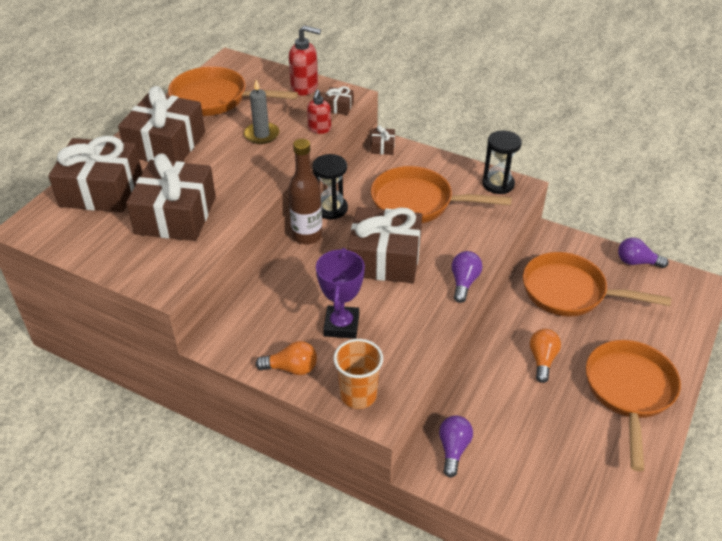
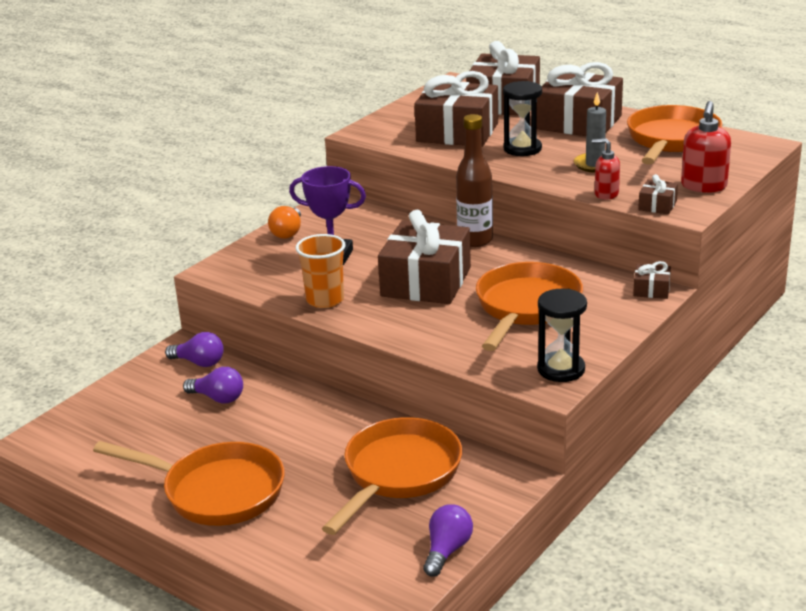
camera: 100 degrees right, 15 degrees down
black hourglass [312,154,348,219] -> black hourglass moved to [503,81,542,156]
orange cup [334,339,383,409] -> orange cup moved to [296,234,346,308]
purple light bulb [452,251,482,303] -> purple light bulb moved to [183,367,243,403]
orange light bulb [530,329,561,383] -> none

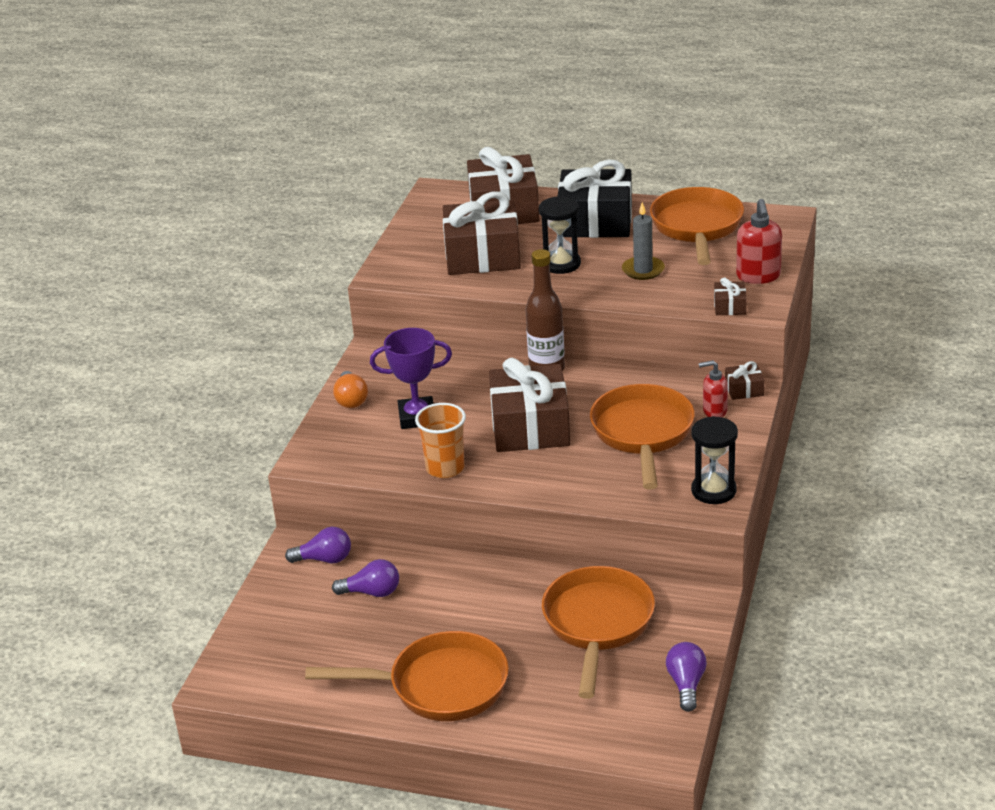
camera: 20 degrees left, 5 degrees up
brown gift [536,62,623,136] -> black gift [558,159,632,238]
red soap dispenser [592,139,620,200] -> red soap dispenser moved to [699,360,728,417]

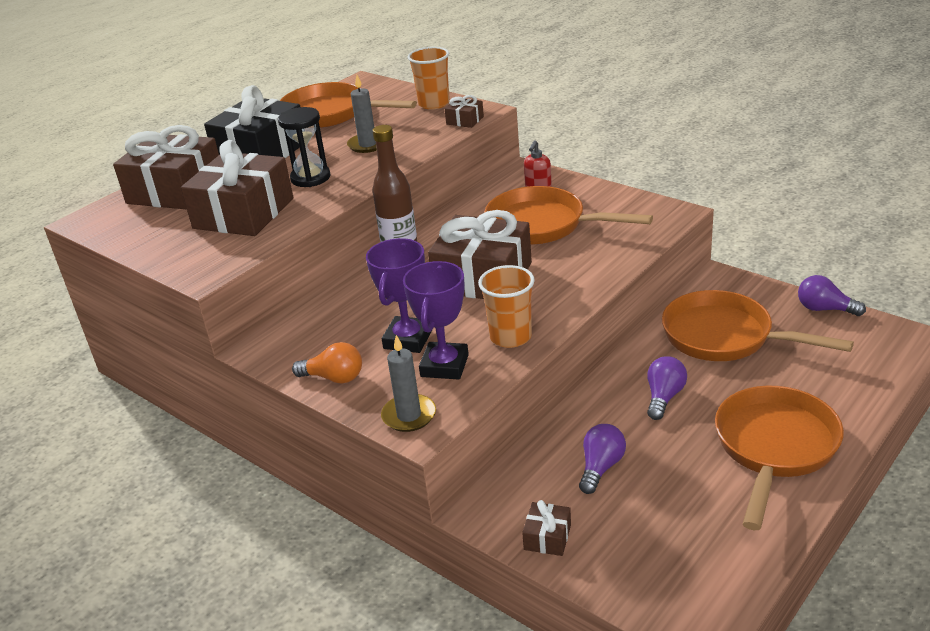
camera: 65 degrees left, 0 degrees up
purple light bulb [285,527,351,563] -> purple light bulb moved to [647,356,687,420]
black hourglass [691,416,738,504] -> none
brown gift [725,361,764,400] -> brown gift moved to [522,500,571,556]
red soap dispenser [736,199,782,284] -> orange cup [407,47,450,110]
none -> grey candle [381,335,436,432]
none -> purple trophy [403,261,469,380]

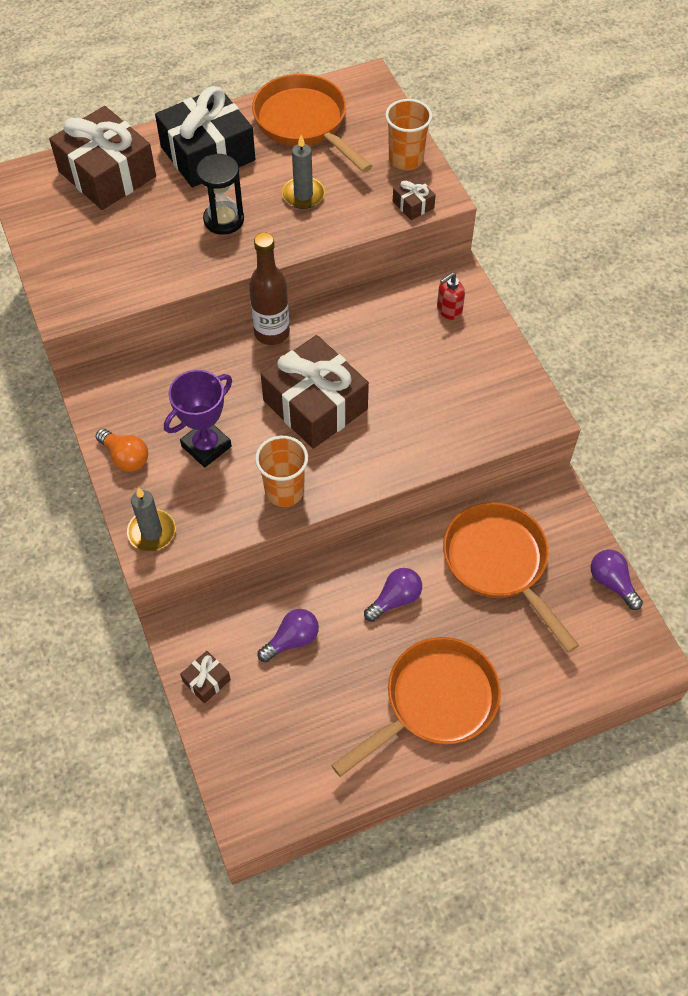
camera: 25 degrees right, 25 degrees up
brown gift [181,140,293,236] -> none
purple trophy [403,261,469,380] -> none
orange pan [484,186,653,245] -> none

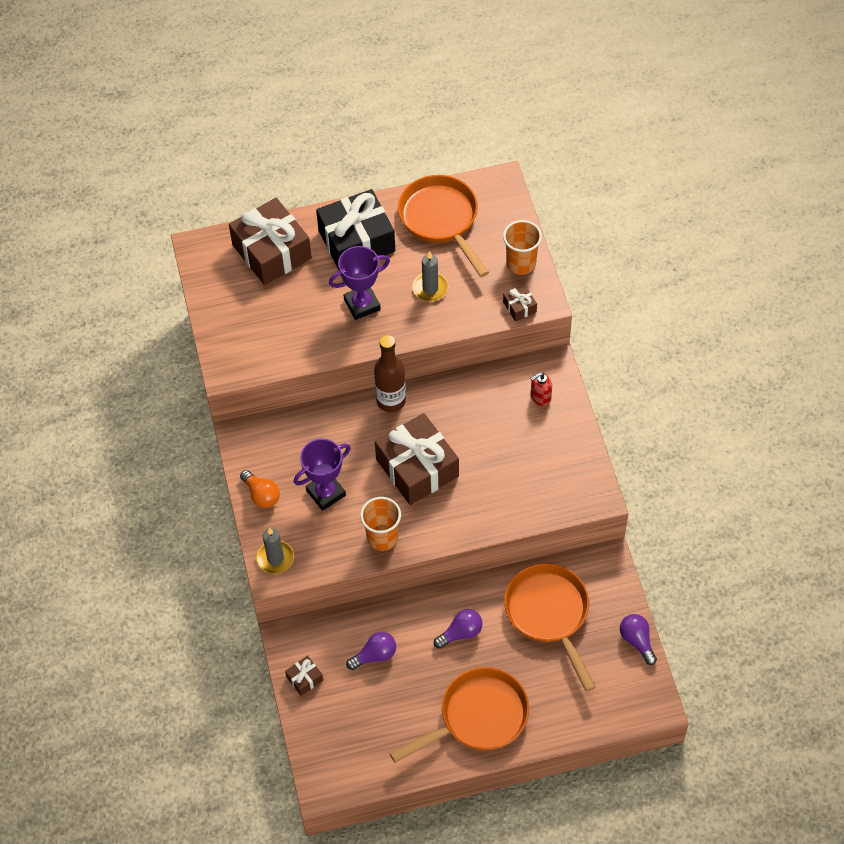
camera: 10 degrees right, 0 degrees up
black hourglass [196,154,244,235] -> purple trophy [329,246,390,320]

